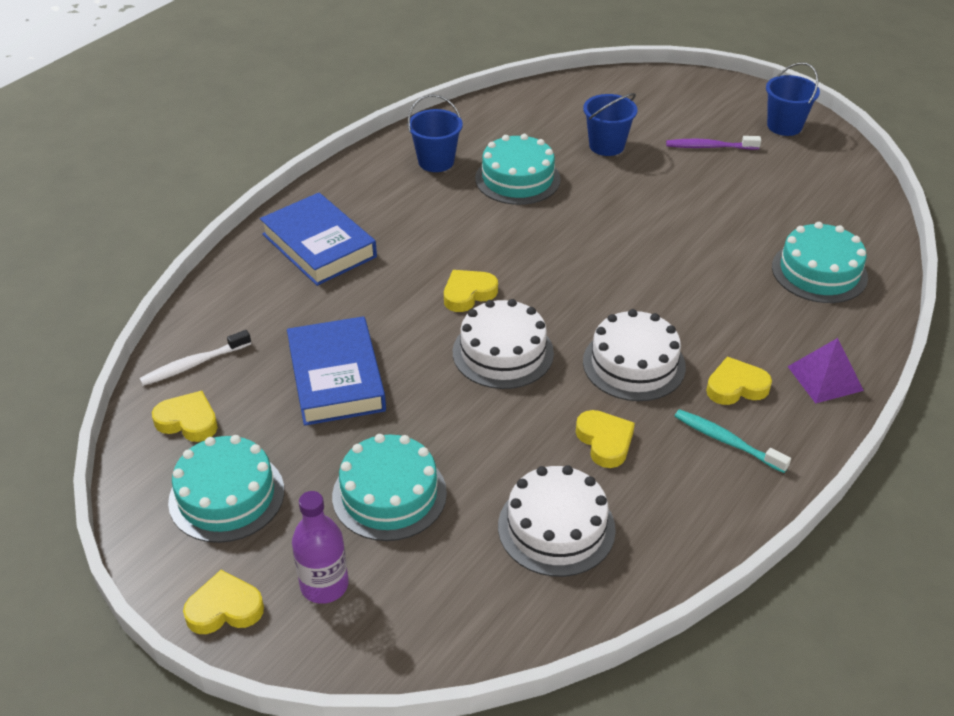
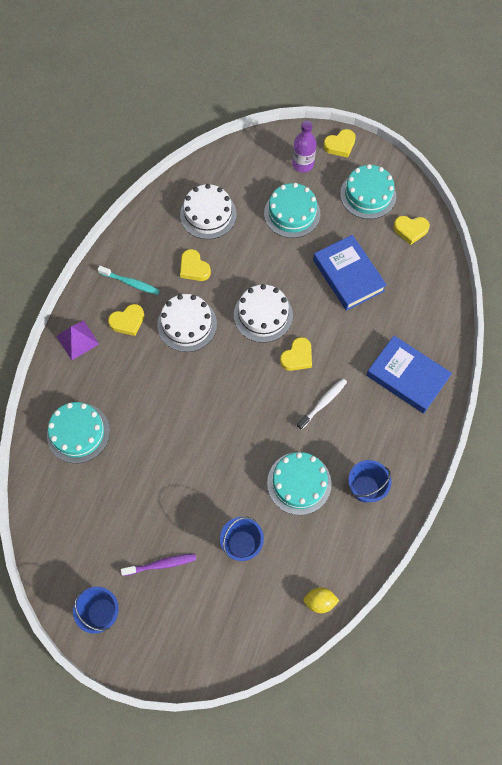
camera: 165 degrees right, 25 degrees up
white toothbrush [139,330,251,386] -> white toothbrush moved to [297,378,347,430]
none -> yellow lemon [303,587,340,613]

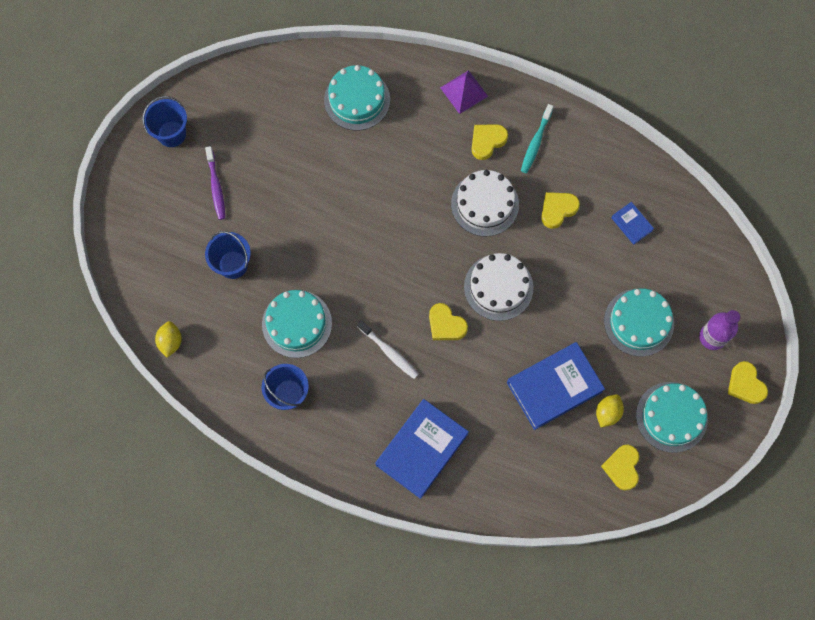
camera: 90 degrees right, 5 degrees up
yellow heart [108,304,145,336] -> yellow heart turned 75 degrees clockwise [471,124,508,160]
white cake [180,184,237,239] -> blue book [611,202,654,245]
none -> yellow lemon [596,394,624,427]

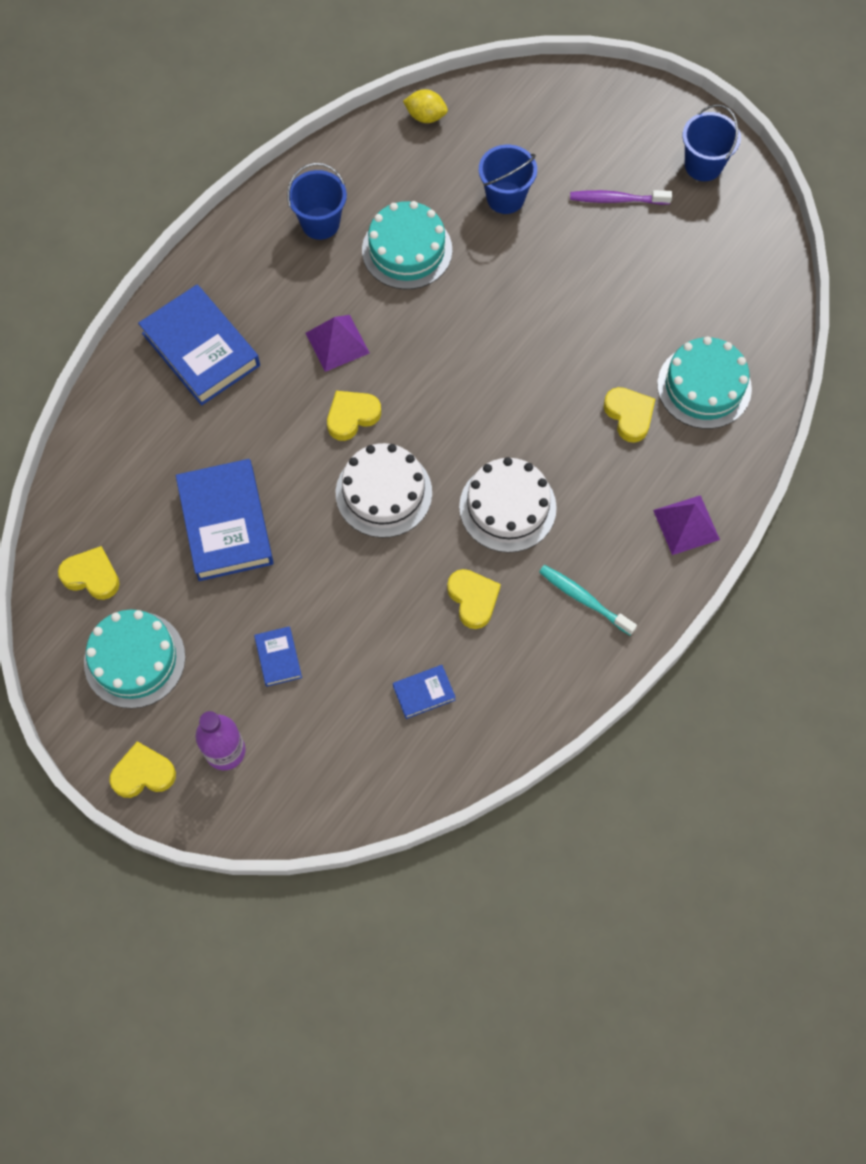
camera: 105 degrees right, 5 degrees down
white toothbrush [357,320,419,379] -> purple pyramid [305,315,370,372]
yellow heart [471,124,508,160] -> yellow heart moved to [604,387,655,443]
yellow lemon [596,394,624,427] -> none
turquoise cake [604,288,674,357] -> blue book [254,626,302,687]

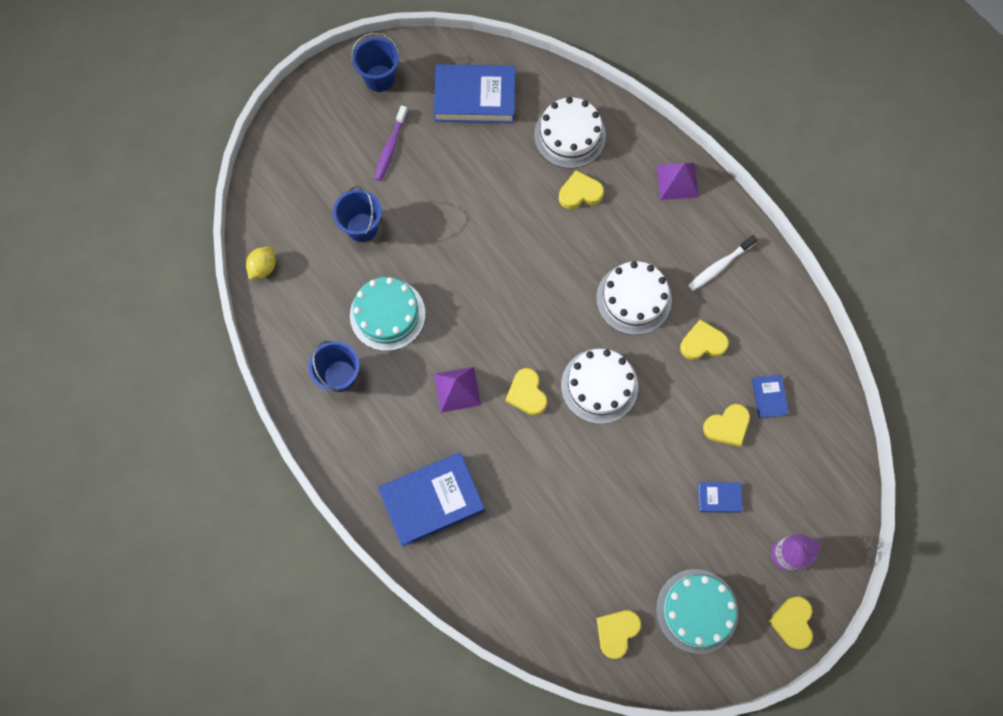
camera: 75 degrees left, 5 degrees up
blue book [176,459,274,581] -> blue book moved to [434,64,515,123]
turquoise toothbrush [539,565,637,635] -> white toothbrush [688,235,757,291]
turquoise cake [657,337,752,429] -> white cake [534,97,606,169]
none -> yellow heart [703,404,750,447]

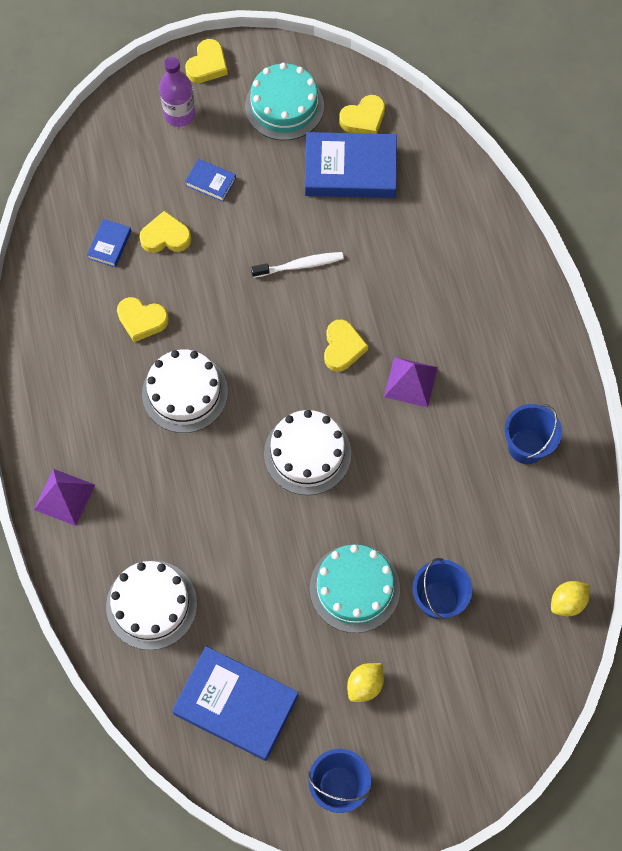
camera: 155 degrees left, 5 degrees down
turquoise cake [350,277,426,351] -> turquoise cake moved to [310,544,400,633]
purple toothbrush [374,105,408,181] -> yellow lemon [347,663,384,702]
blue book [378,452,485,547] -> blue book moved to [305,132,397,198]
yellow heart [559,170,604,209] -> none
white cake [561,349,638,424] -> white cake moved to [264,410,351,495]
white toothbrush [688,235,757,291] -> white toothbrush moved to [251,252,344,278]

